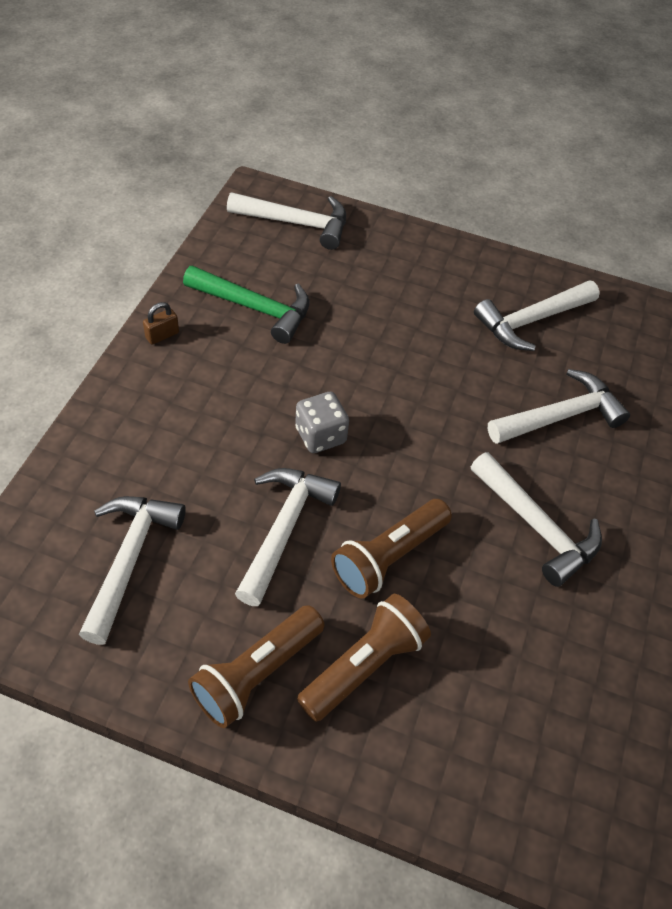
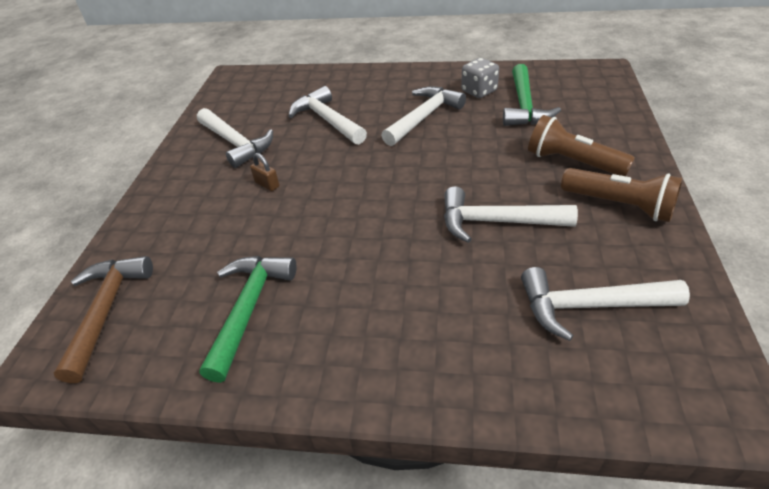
camera: 95 degrees left, 10 degrees down
brown padlock [143,302,179,345] -> brown padlock moved to [250,153,279,191]
white hammer [227,192,346,250] -> brown hammer [54,256,153,383]
grey dice [295,392,349,453] -> grey dice moved to [461,58,499,98]
brown flashlight [331,499,452,599] -> none
none -> green hammer [503,64,561,126]

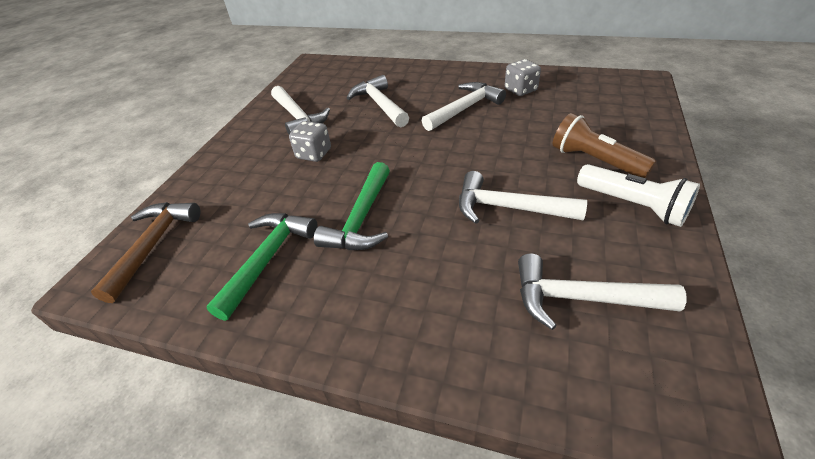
camera: 10 degrees right, 0 degrees up
brown padlock [250,153,279,191] -> grey dice [289,121,331,162]
green hammer [503,64,561,126] -> green hammer moved to [314,162,390,250]
brown flashlight [561,168,683,222] -> white flashlight [577,164,700,227]

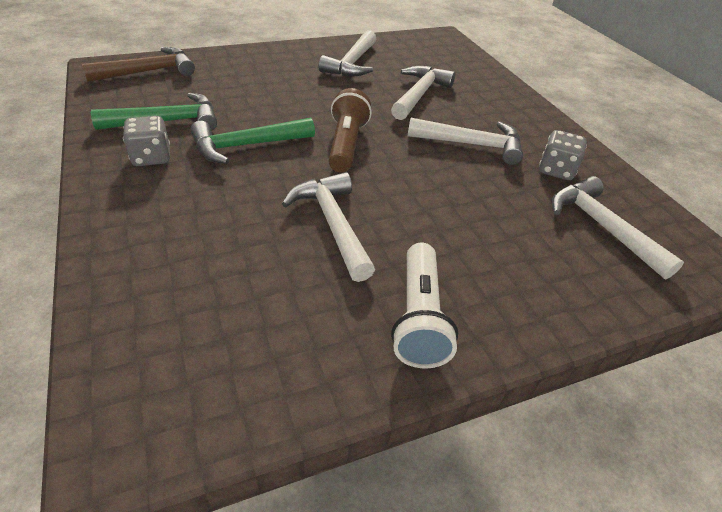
camera: 45 degrees right, 0 degrees up
grey dice [289,121,331,162] -> grey dice moved to [123,116,170,166]
white hammer [518,254,686,330] -> white hammer moved to [552,176,684,280]
brown flashlight [553,113,656,178] -> brown flashlight moved to [329,88,372,173]

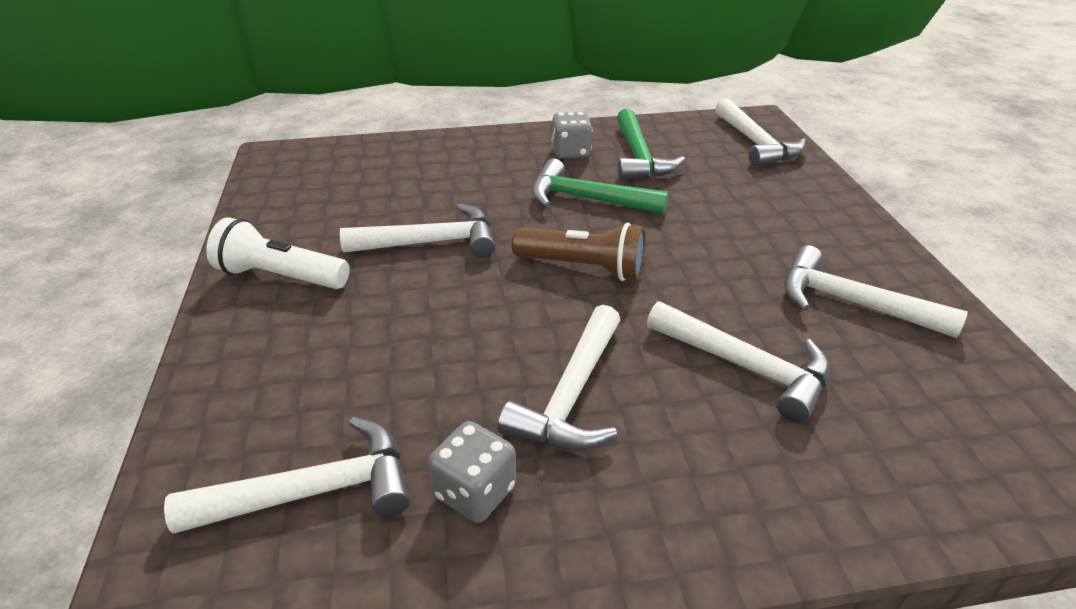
camera: 105 degrees right, 5 degrees down
brown hammer [82,47,195,82] -> white hammer [715,98,806,167]
green hammer [190,118,315,164] -> green hammer turned 60 degrees counterclockwise [531,158,669,215]

